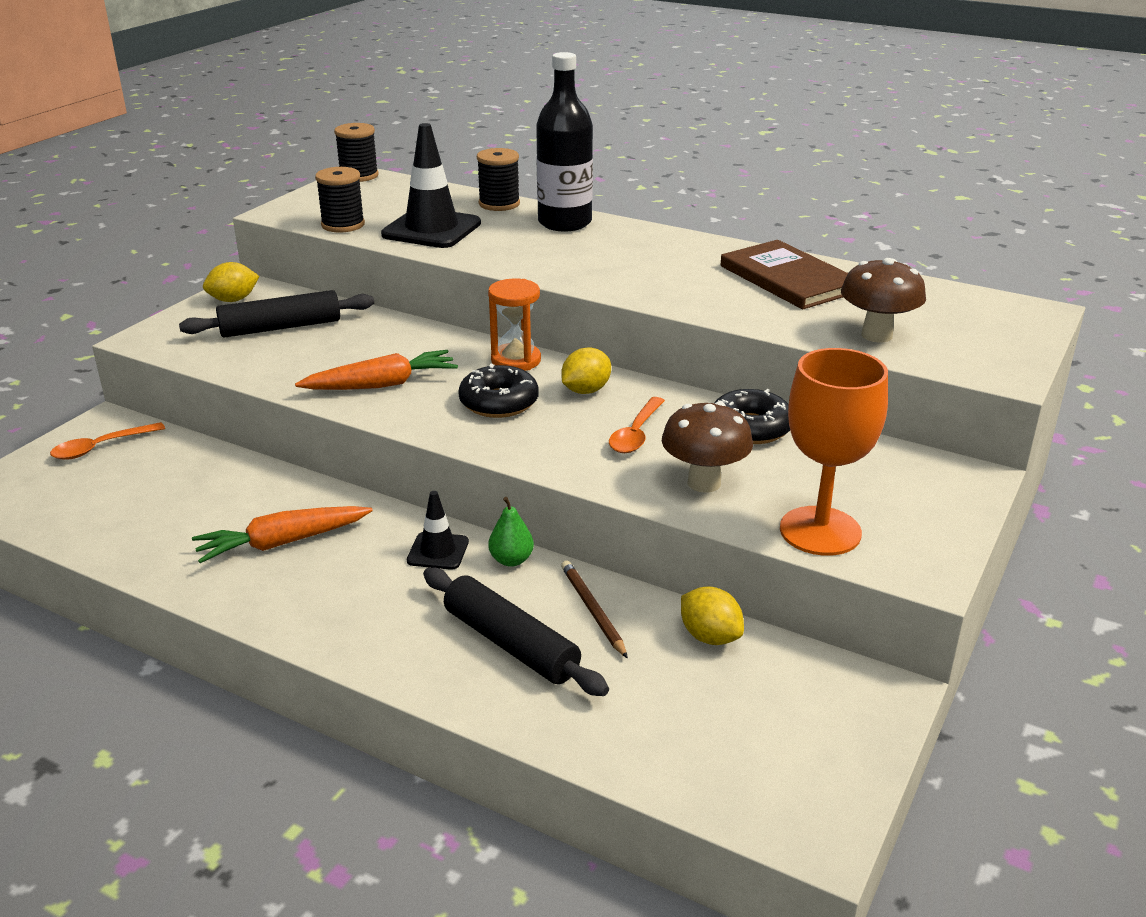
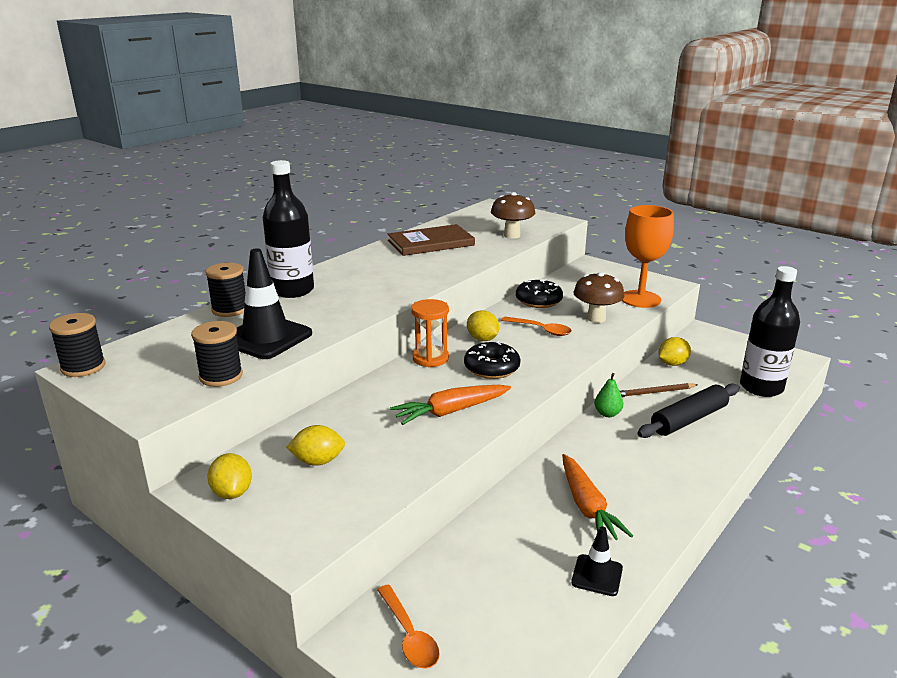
camera: 80 degrees left, 5 degrees down
black rolling pin [179,290,374,338] -> yellow lemon [286,425,345,466]
orange carrot [295,350,458,390] -> orange carrot turned 105 degrees counterclockwise [390,385,511,425]
black traffic cone [407,491,469,570] -> black traffic cone moved to [571,526,623,596]
none -> black bottle [740,266,800,397]

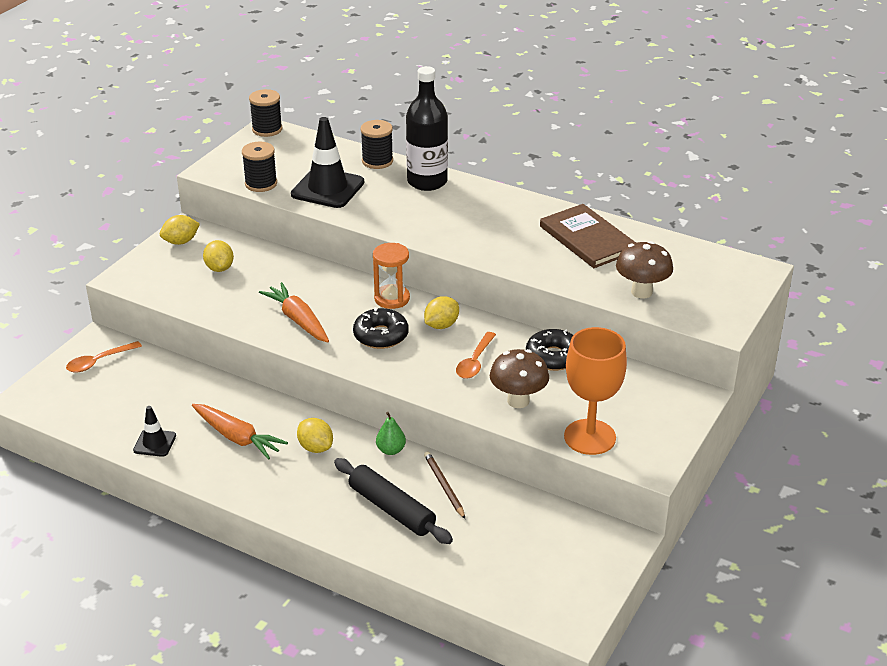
camera: 80 degrees right, 10 degrees up
orange carrot [562,454,633,540] -> orange carrot turned 120 degrees counterclockwise [192,404,288,460]
yellow lemon [658,337,691,366] -> yellow lemon moved to [297,418,333,453]
black bottle [740,266,800,397] -> none

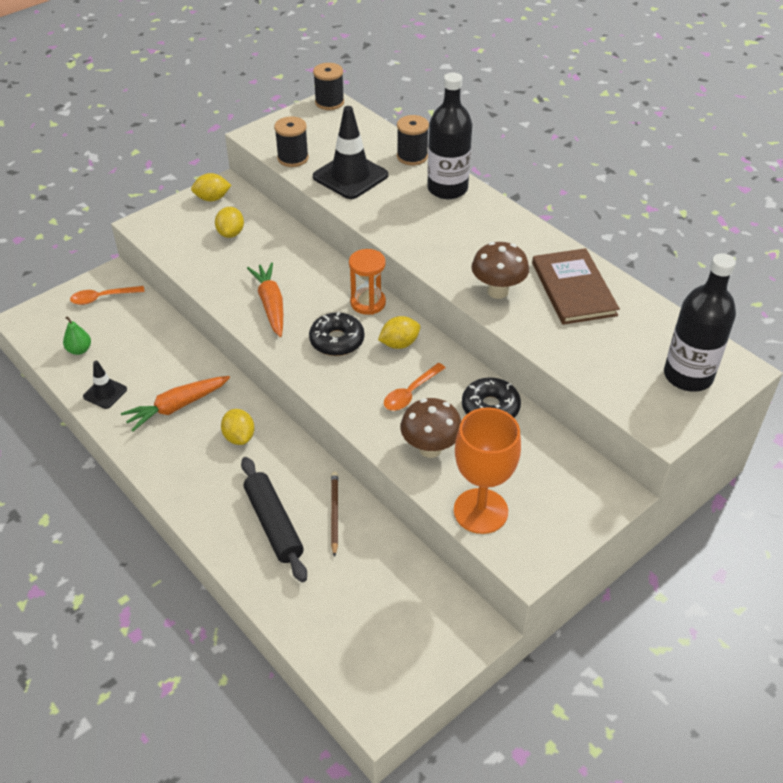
camera: 20 degrees right, 10 degrees up
orange carrot [192,404,288,460] -> orange carrot turned 90 degrees clockwise [121,376,230,432]
green pear [376,412,406,455] -> green pear moved to [63,316,91,355]
brown mushroom [616,241,673,299] -> brown mushroom moved to [472,242,529,299]
none -> black bottle [664,253,736,392]

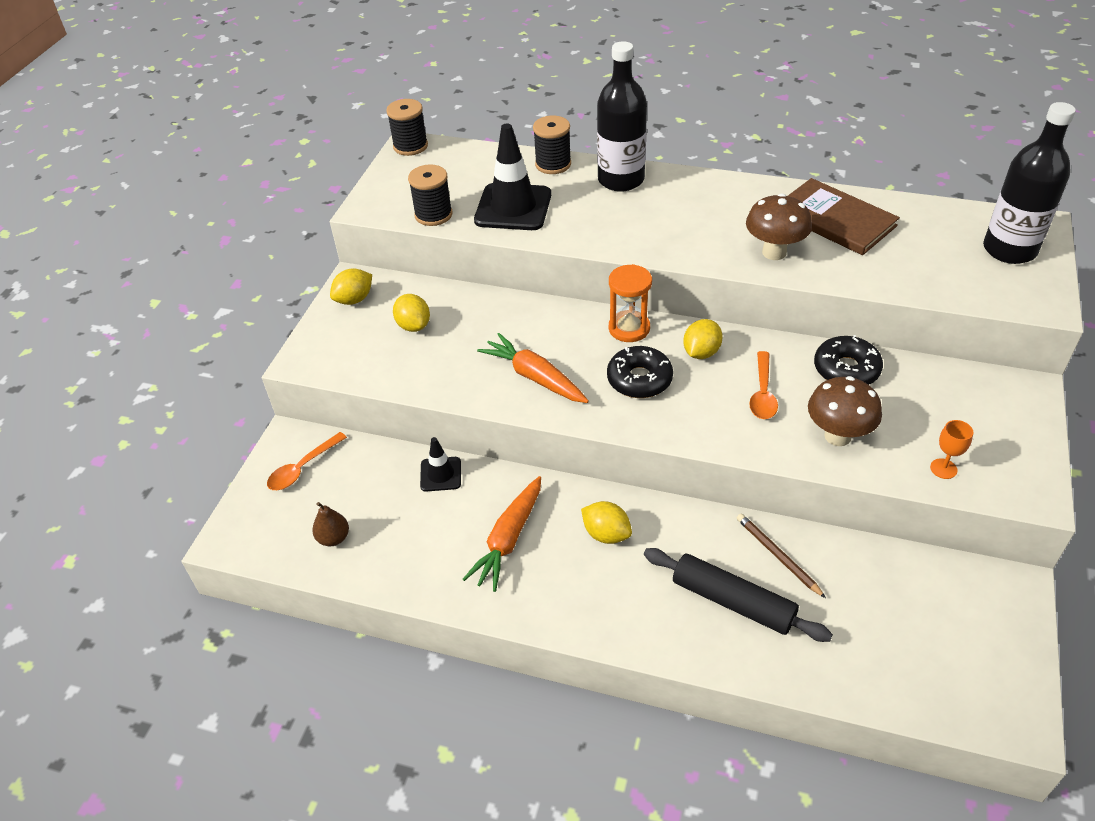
camera: 30 degrees left, 0 degrees up
green pear [63,316,91,355] -> brown pear [312,502,349,546]
black traffic cone [83,361,127,409] -> black traffic cone moved to [420,437,461,492]
orange goblet [454,407,521,534] -> orange goblet [930,420,973,479], size x0.42

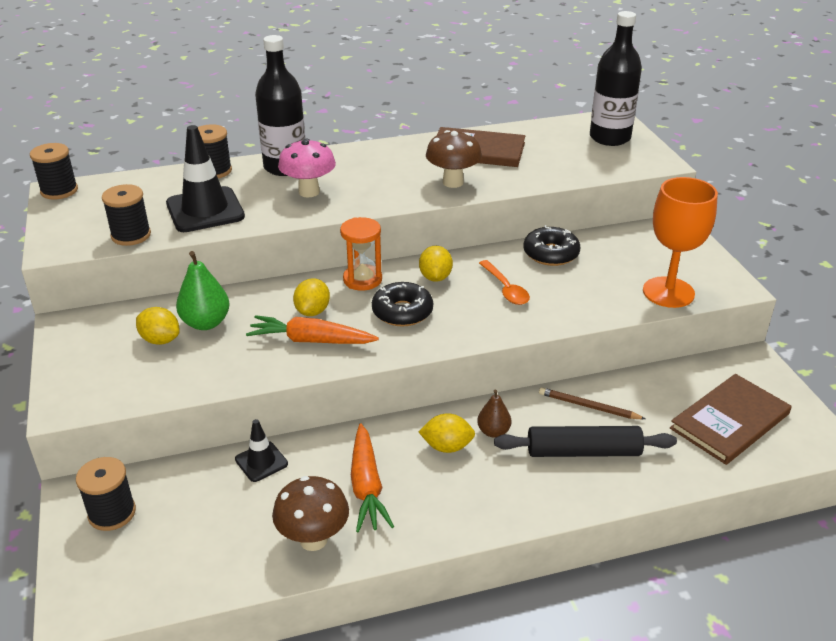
camera: 35 degrees left, 10 degrees down
orange spoon [267,432,347,490] -> black spool [76,457,136,531]
brown pear [312,502,349,546] -> brown pear moved to [477,390,511,438]
yellow lemon [330,268,372,305] -> yellow lemon moved to [293,278,330,316]
brown mushroom [808,376,882,446] -> brown mushroom moved to [272,476,349,551]
orange goblet [930,420,973,479] -> orange goblet [643,177,718,308], size x2.40
none -> green pear [176,251,230,330]
none -> pink mushroom [278,138,336,197]
none -> brown book [670,374,792,465]

